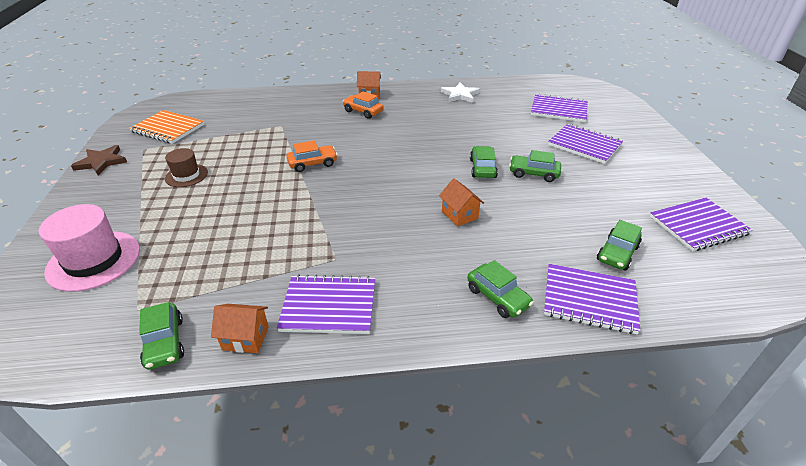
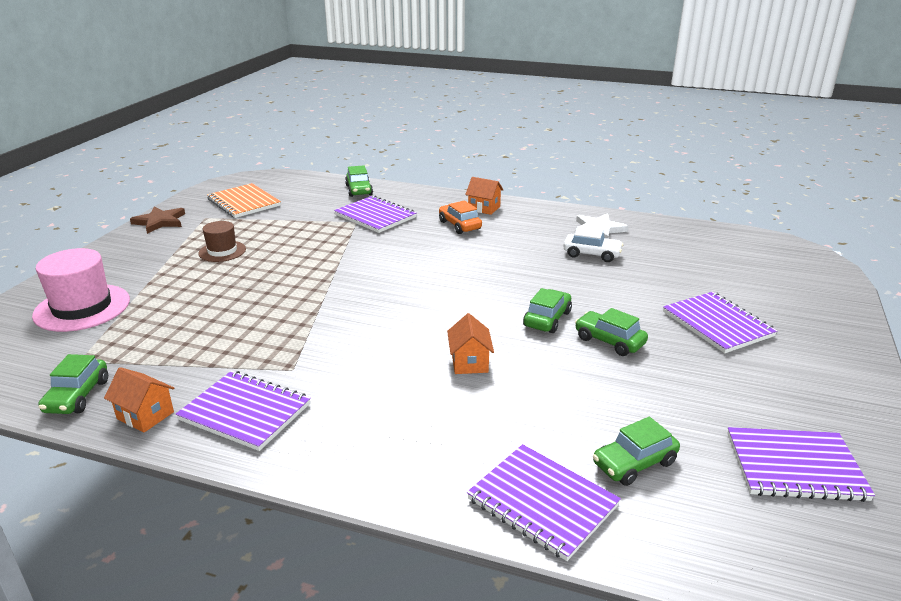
camera: 25 degrees right, 10 degrees down
orange car [287,140,338,172] -> none
green car [467,260,534,318] -> green car moved to [345,165,373,197]
purple notebook [531,94,588,122] -> purple notebook moved to [334,196,417,233]
none -> white car [563,226,623,262]

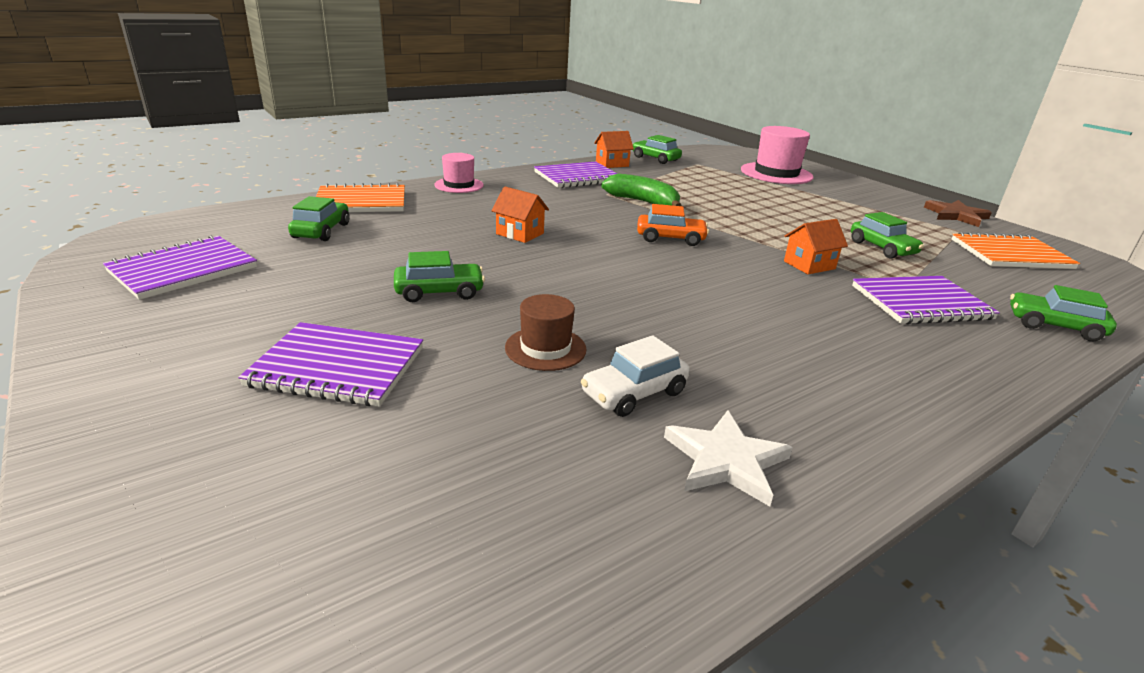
camera: 125 degrees right, 0 degrees up
brown hat [198,221,246,262] -> brown hat moved to [505,294,587,371]
orange car [439,200,482,234] -> orange car moved to [637,204,709,246]
orange house [465,177,504,215] -> orange house moved to [784,219,848,274]
purple notebook [467,444,621,561] -> orange notebook [316,183,405,212]
green car [523,288,572,333] -> green car moved to [851,212,924,259]
none -> pink hat [434,153,484,193]
none -> green banana [601,174,682,206]

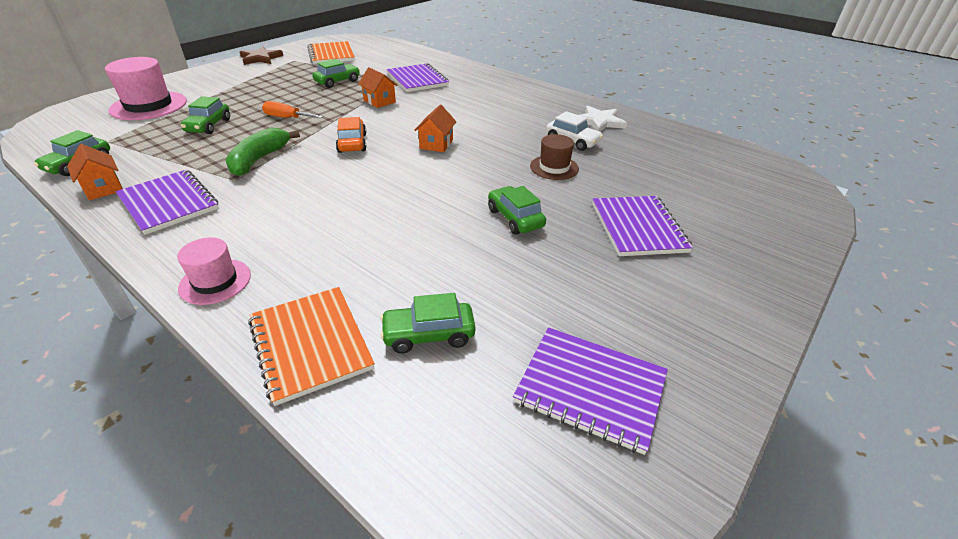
camera: 105 degrees left, 10 degrees up
orange house [491,187,549,243] -> orange house moved to [414,105,457,152]
green car [1010,285,1117,341] -> green car moved to [181,96,230,134]
none -> orange screwdriver [262,101,323,118]

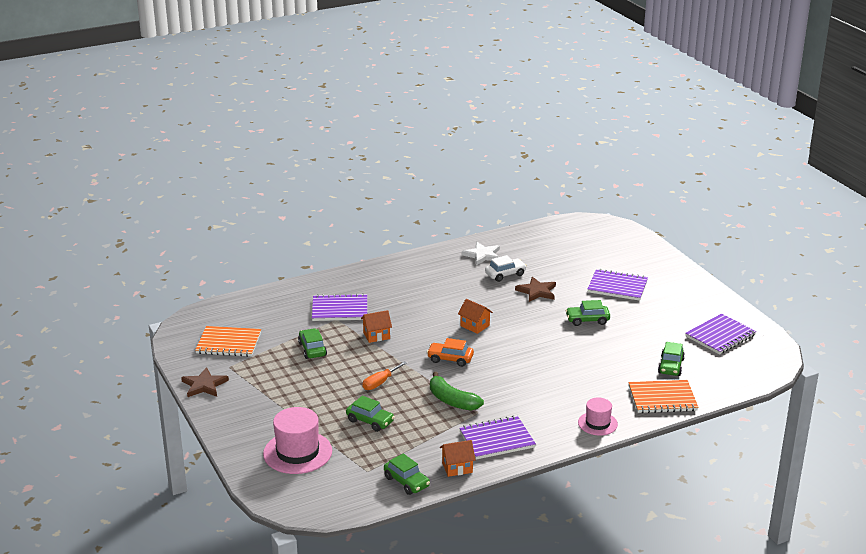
camera: 65 degrees left, 10 degrees down
brown hat [530,134,579,180] -> brown star [515,277,556,302]

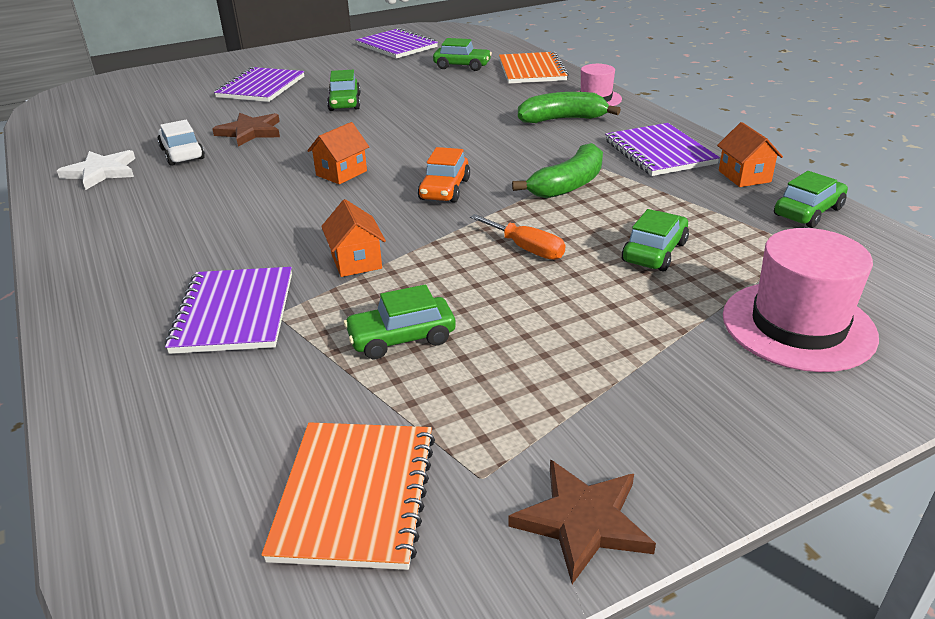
camera: 90 degrees left, 5 degrees up
none -> green banana [518,92,621,123]

